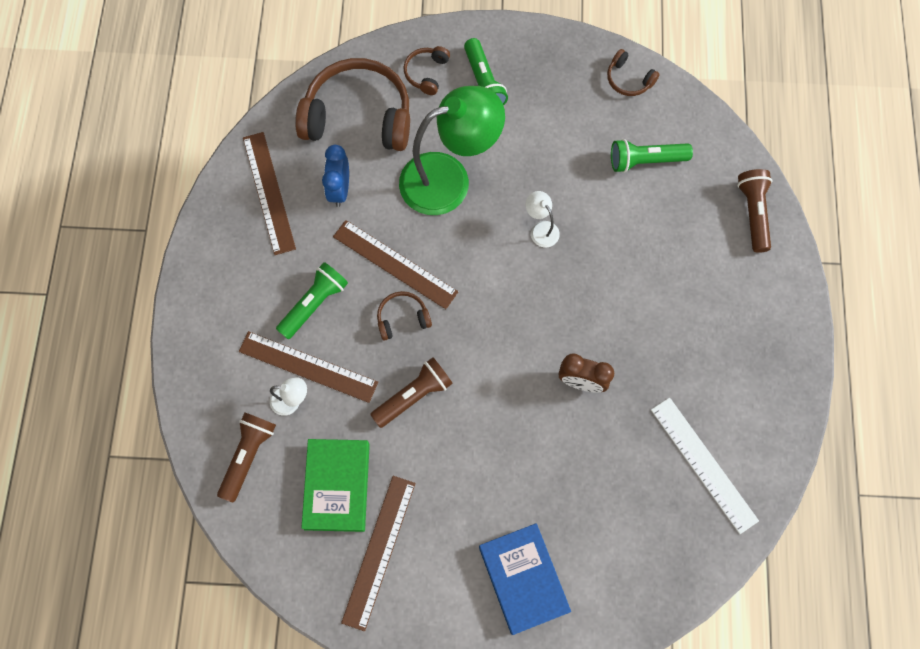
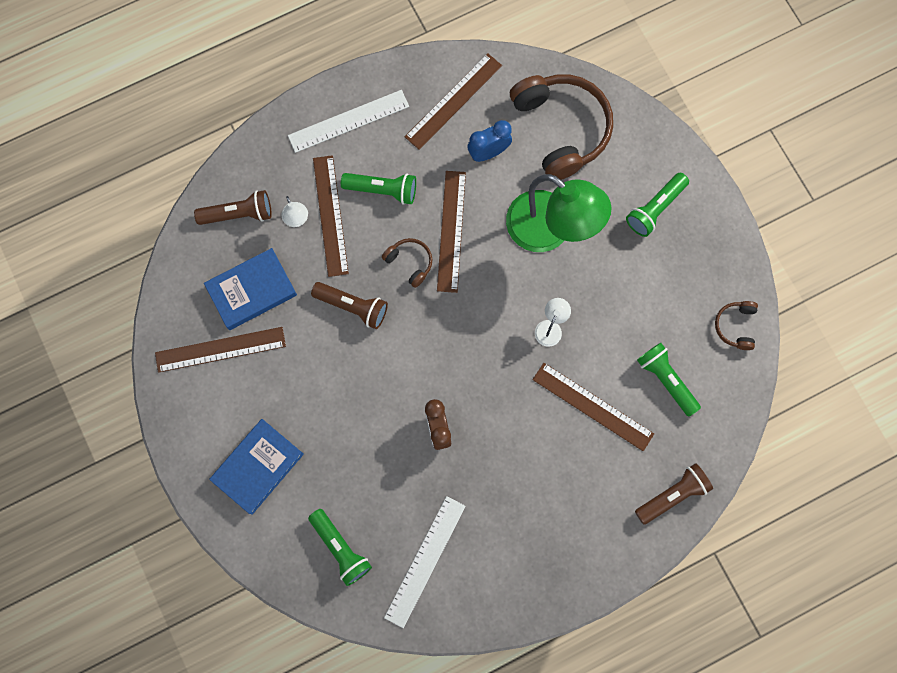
camera: 60 degrees right, 5 degrees up
green book [301,439,370,532] -> blue book [204,248,297,330]
brown headphones [404,46,450,95] -> none
none -> white ruler [288,90,409,153]
none -> green flashlight [308,509,372,586]
none -> brown ruler [532,363,654,451]

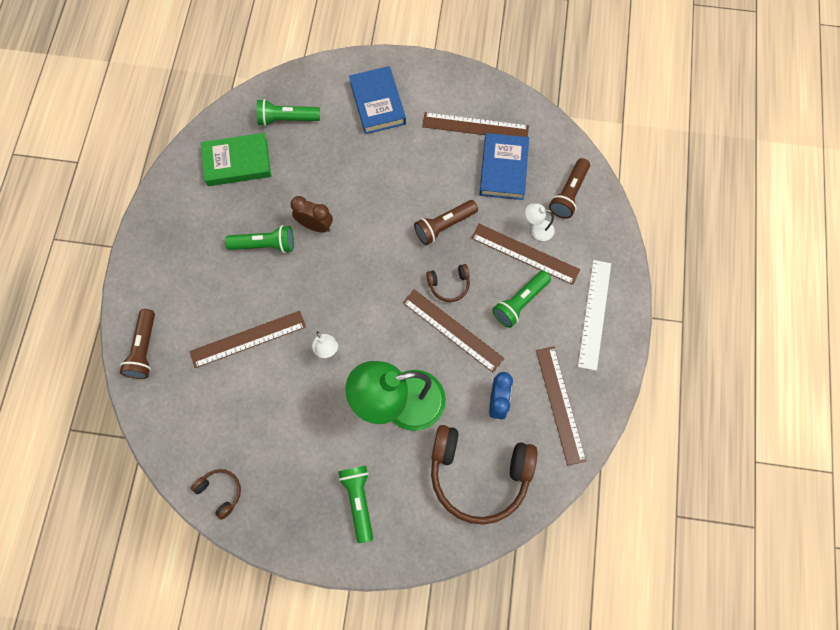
camera: 125 degrees right, 5 degrees down
brown ruler [155,327,286,373] -> brown ruler turned 75 degrees clockwise [422,112,529,137]
white ruler [384,496,466,628] -> green book [201,133,271,186]
green flashlight [637,343,701,417] -> green flashlight moved to [225,225,294,253]

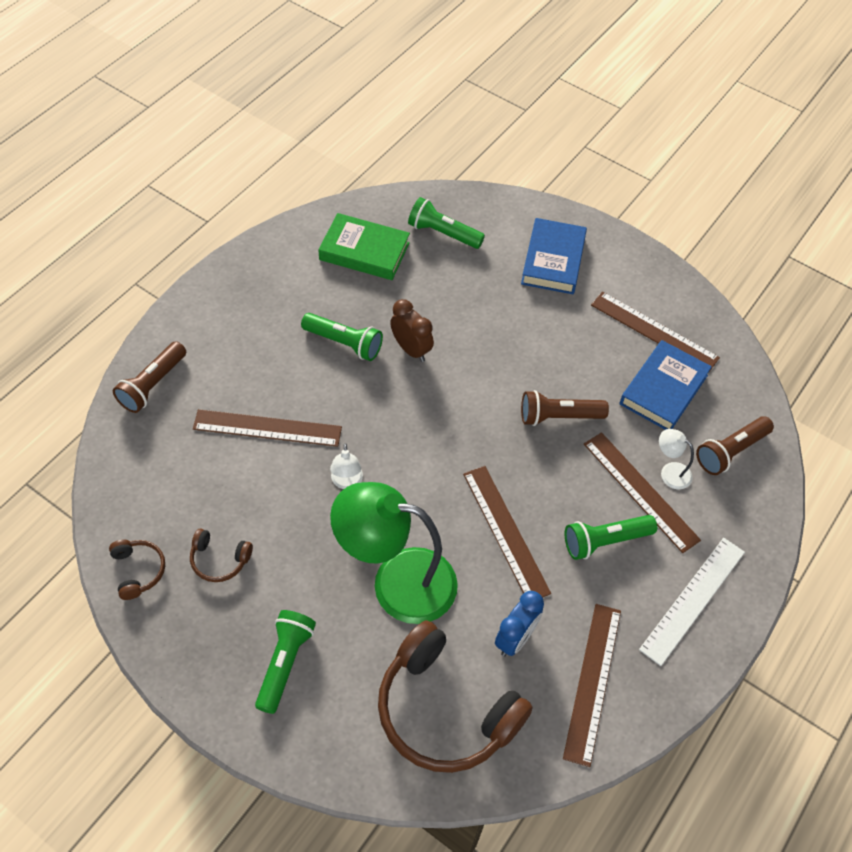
camera: 25 degrees right, 15 degrees down
brown headphones [426,264,470,302] -> brown headphones moved to [190,528,253,582]

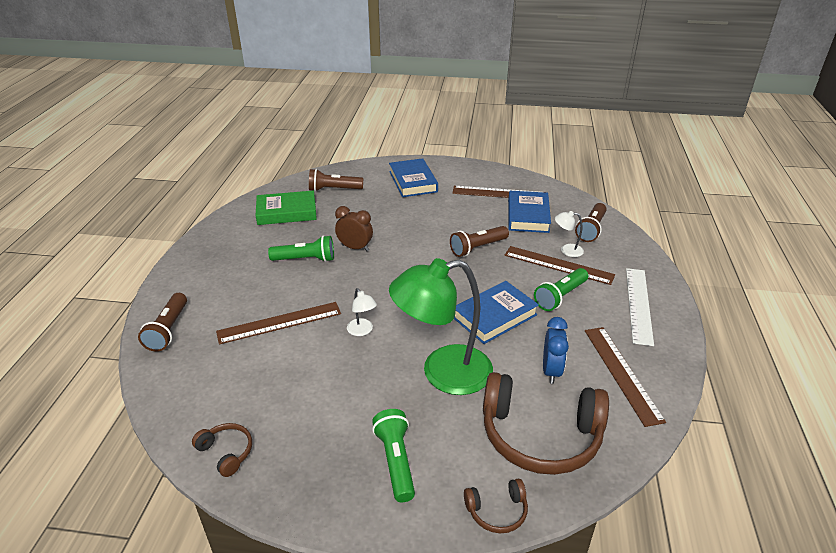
camera: 25 degrees left, 20 degrees down
brown headphones [190,528,253,582] -> brown headphones moved to [464,479,528,533]
green flashlight [408,197,485,249] -> brown flashlight [309,169,364,192]
brown ruler [463,466,551,597] -> blue book [454,281,539,344]

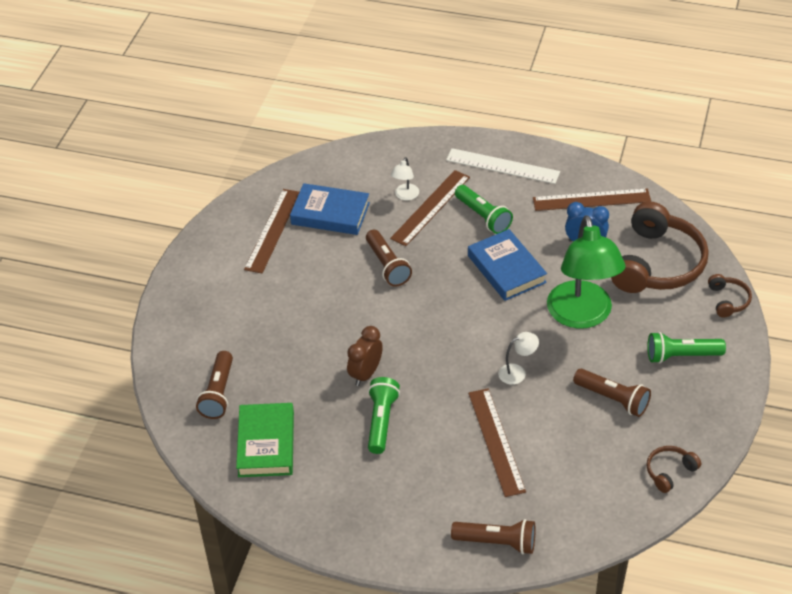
camera: 80 degrees left, 10 degrees up
blue book [389,158,438,197] -> none
brown flashlight [575,203,607,242] -> brown flashlight moved to [573,369,651,417]

